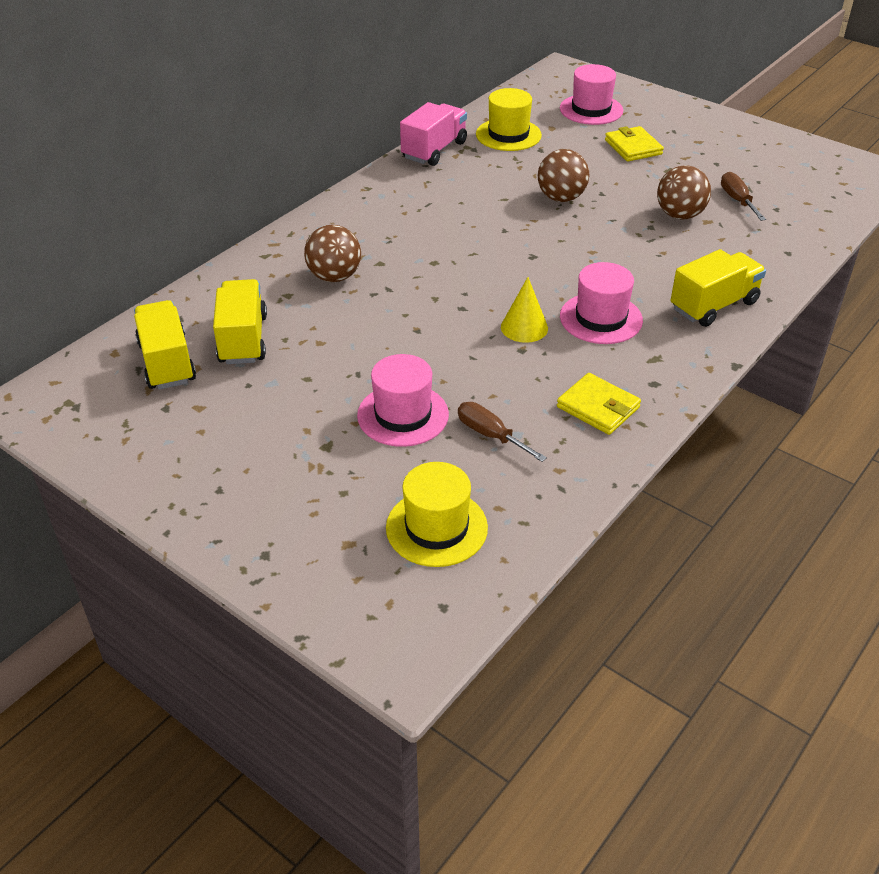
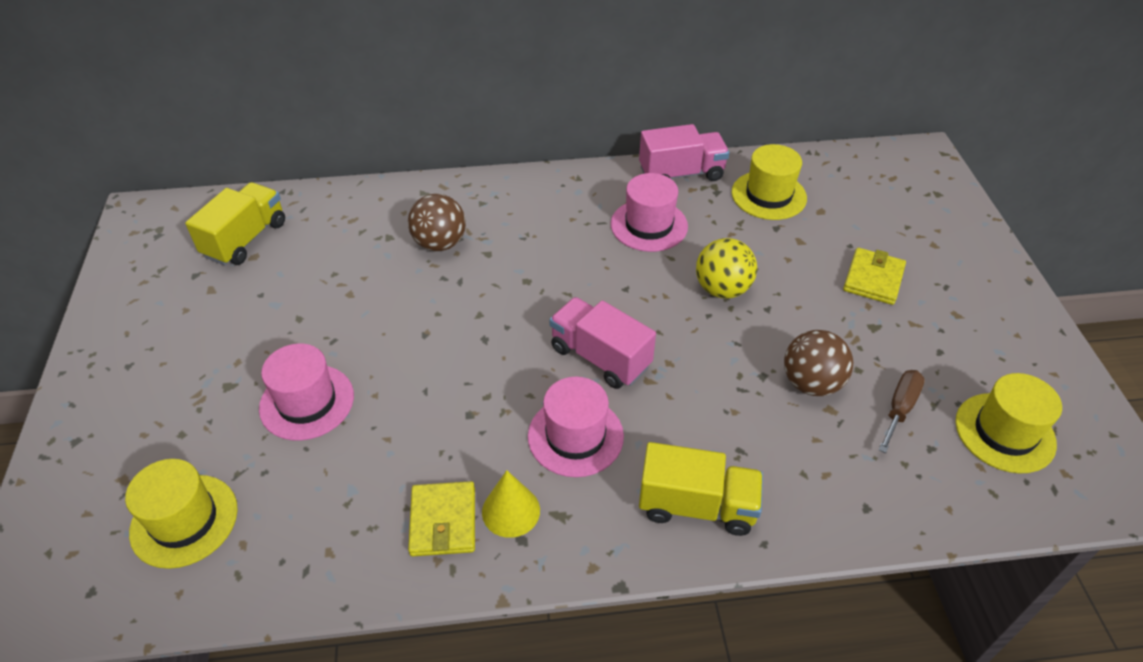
camera: 45 degrees right, 5 degrees up
yellow truck [213,279,267,364] -> none
brown screwdriver [458,402,547,462] -> none
yellow cone [501,277,548,343] -> yellow cone moved to [482,470,540,538]
brown ball [538,149,589,202] -> yellow ball [696,238,757,298]
pink hat [560,64,623,125] -> pink hat moved to [611,173,688,252]
none -> pink truck [549,297,656,389]
none -> yellow hat [955,373,1062,474]

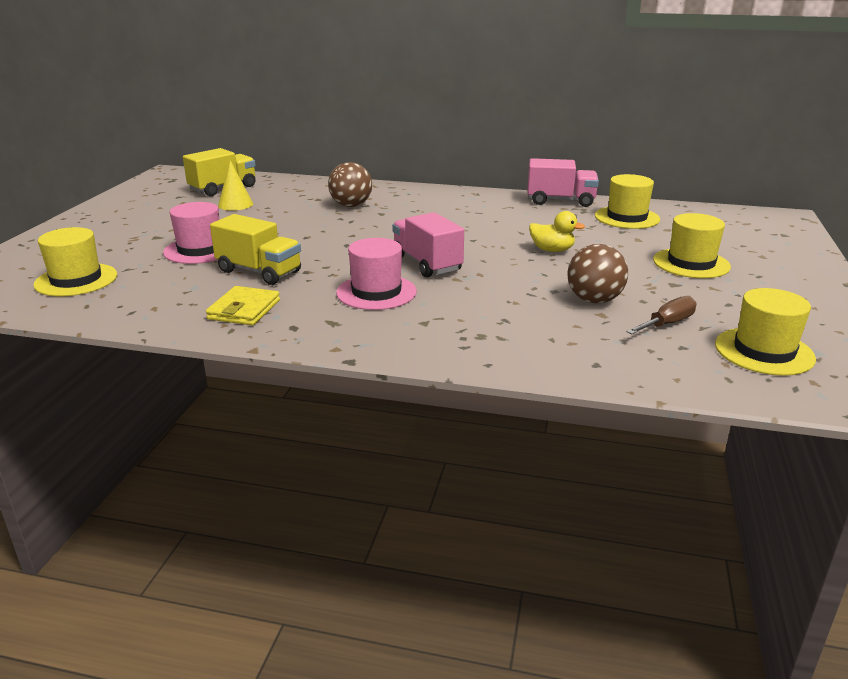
camera: 20 degrees right, 20 degrees down
yellow cone [482,470,540,538] -> yellow cone moved to [218,160,253,211]
pink hat [611,173,688,252] -> none
yellow truck [639,442,763,536] -> yellow truck moved to [210,214,301,285]
yellow ball [696,238,757,298] -> yellow duck [529,211,585,252]
yellow wallet [843,248,906,305] -> yellow hat [653,213,731,278]

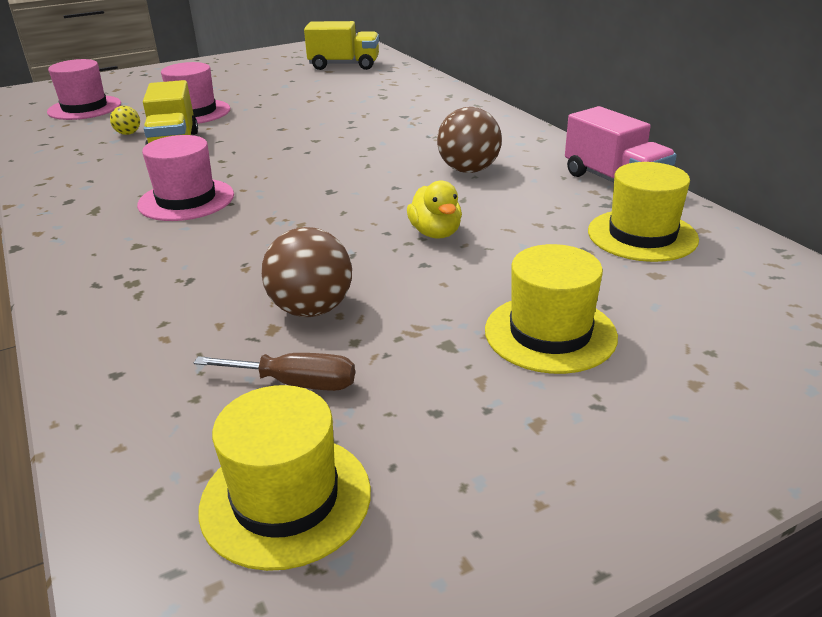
camera: 50 degrees right, 5 degrees up
yellow hat [33,227,117,296] -> pink hat [47,59,121,120]
yellow wallet [206,286,280,326] -> none
yellow cone [218,160,253,211] -> none
brown ball [328,162,372,207] -> brown ball moved to [437,107,502,173]
pink truck [392,212,464,277] -> none
none -> yellow ball [110,106,140,135]

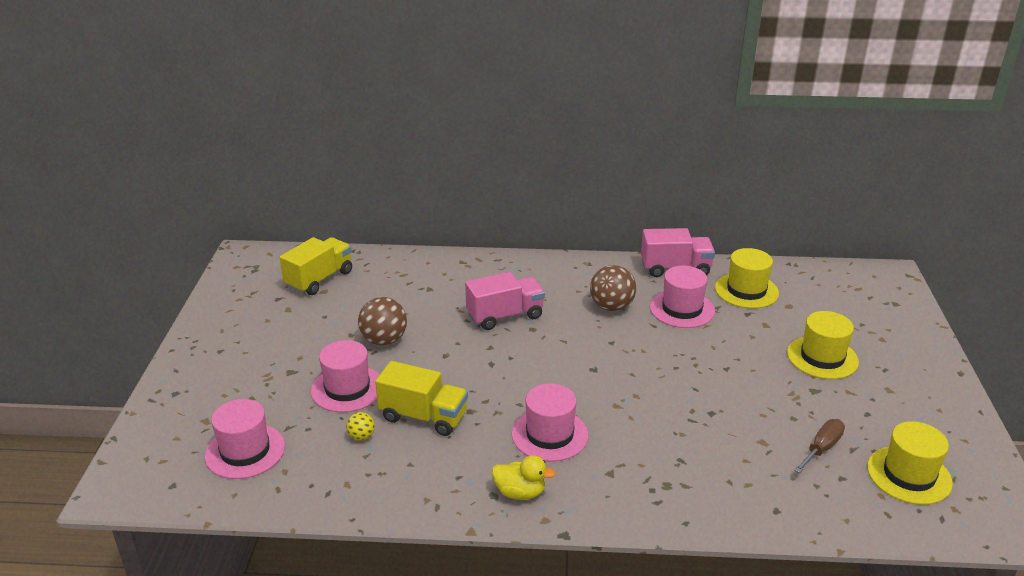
camera: 60 degrees left, 0 degrees up
brown ball [262,227,352,317] -> brown ball moved to [358,297,407,346]
yellow duck [407,180,462,239] -> yellow duck moved to [492,455,555,500]
none -> pink truck [465,272,545,330]
none -> pink hat [650,266,715,328]

